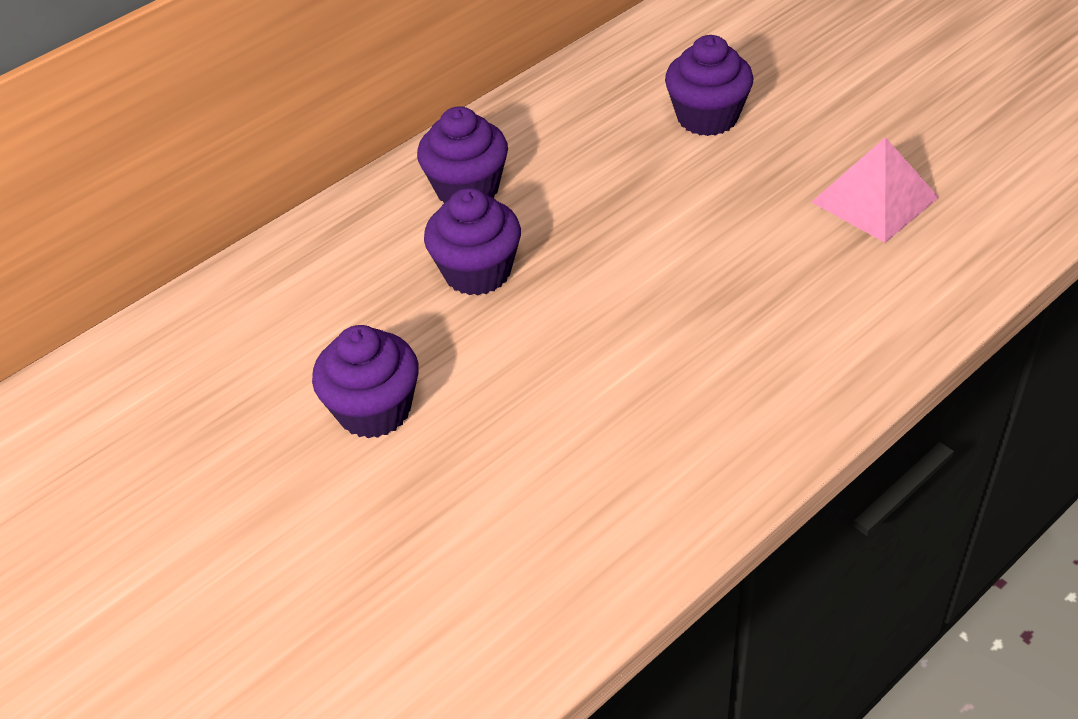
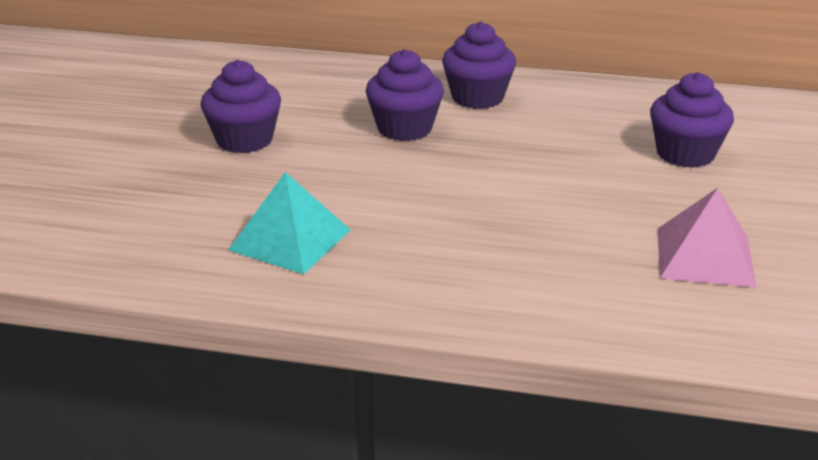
camera: 50 degrees right, 15 degrees down
none -> turquoise pyramid [228,172,351,274]

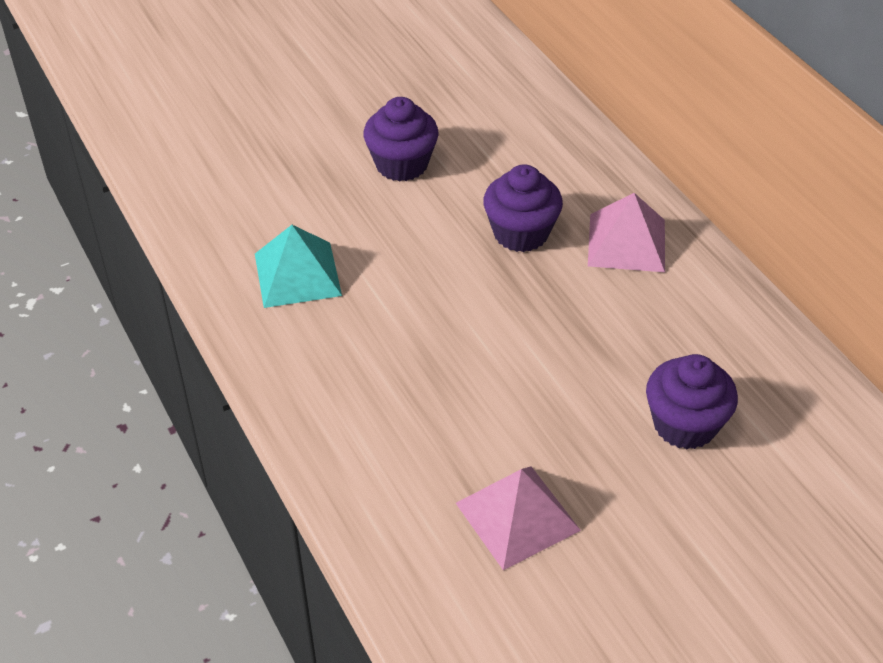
camera: 50 degrees right, 15 degrees up
purple cupcake [442,22,516,109] -> pink pyramid [588,193,665,272]

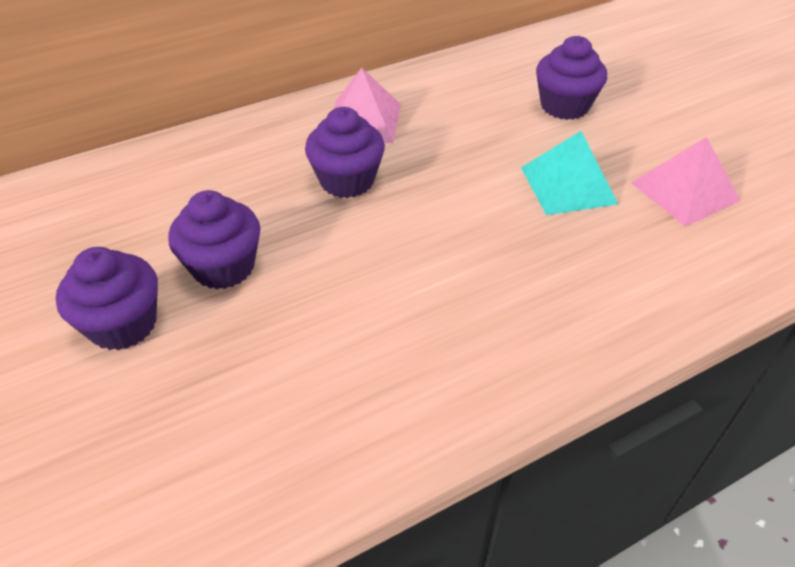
camera: 90 degrees left, 0 degrees up
turquoise pyramid [255,225,342,308] -> turquoise pyramid moved to [521,131,618,215]
none -> purple cupcake [56,247,158,350]

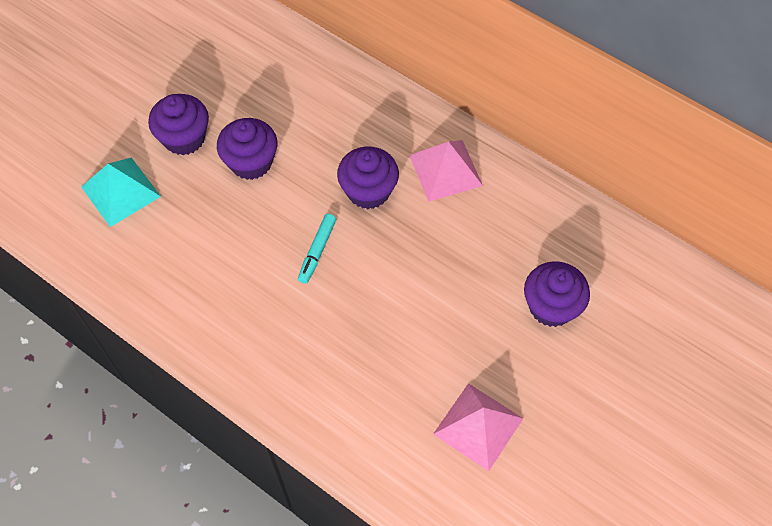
camera: 65 degrees right, 15 degrees up
turquoise pyramid [521,131,618,215] -> turquoise pyramid moved to [81,158,161,227]
none -> turquoise marker [298,214,336,284]

